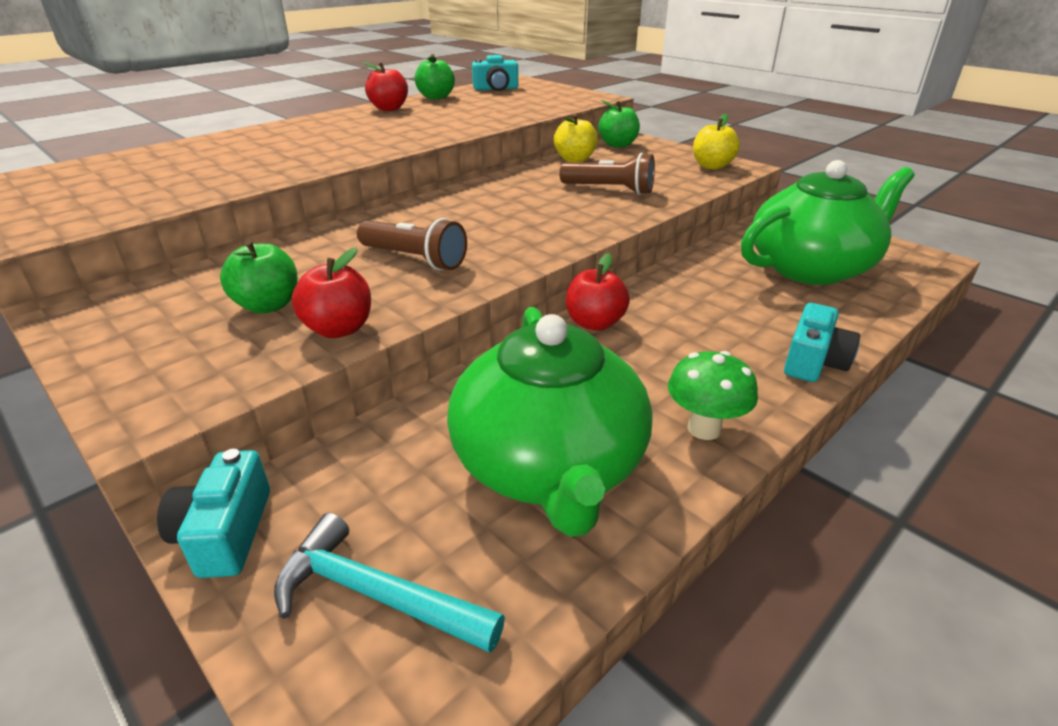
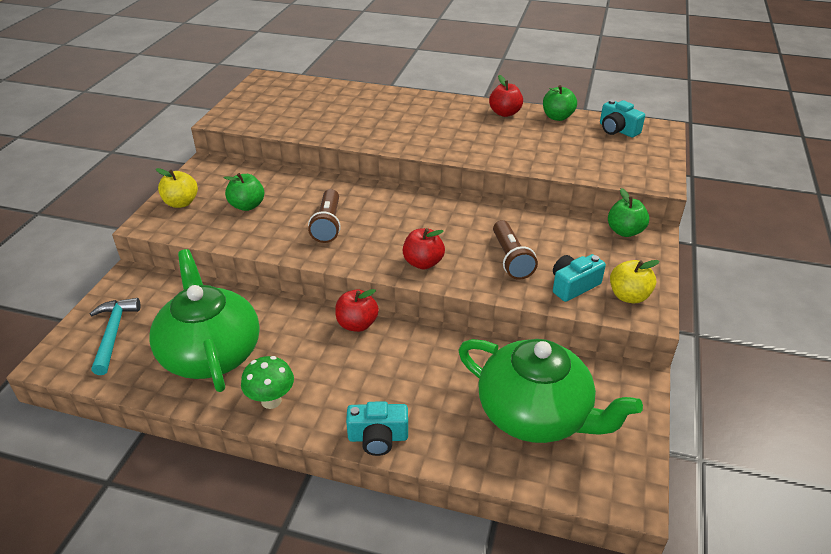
camera: 60 degrees right, 5 degrees up
turquoise camera [157,449,270,578] -> turquoise camera moved to [553,254,606,302]
red apple [292,247,371,338] -> red apple moved to [403,228,445,269]
green teapot [447,307,653,537] -> green teapot turned 105 degrees clockwise [150,249,260,392]
yellow apple [554,114,598,162] -> yellow apple moved to [156,168,198,208]

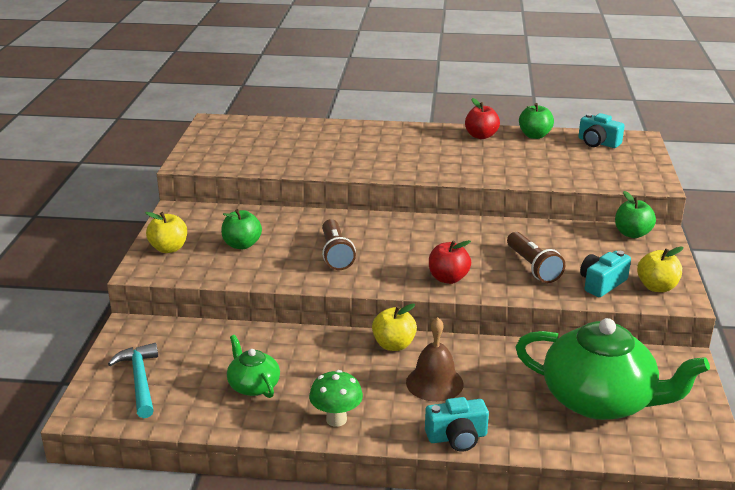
camera: 10 degrees left, 10 degrees down
green teapot [150,249,260,392] -> green teapot [227,335,280,398], size x0.49
red apple [335,289,379,332] -> yellow apple [372,303,417,351]
none -> brown bell [406,317,464,402]

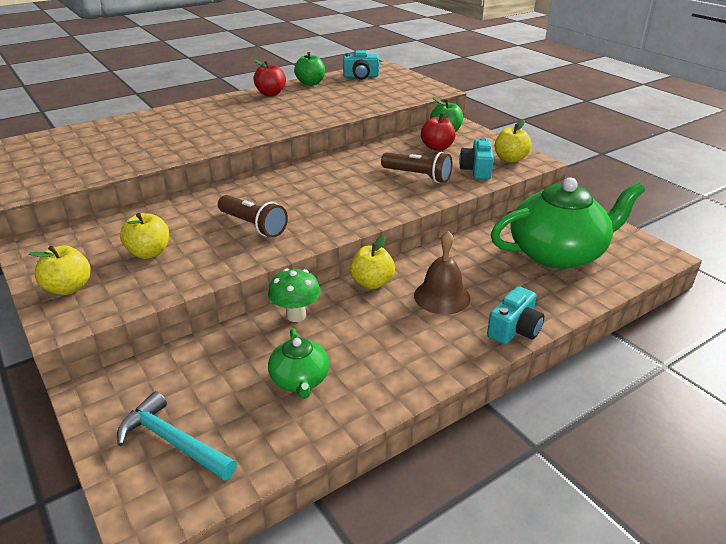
camera: 40 degrees left, 5 degrees up
green apple [221,209,262,249] -> yellow apple [120,213,169,259]
green teapot [227,335,280,398] -> green teapot turned 120 degrees counterclockwise [268,328,329,399]
green mushroom [309,370,363,427] -> green mushroom moved to [268,268,320,322]
red apple [429,240,471,284] -> red apple moved to [421,110,456,151]

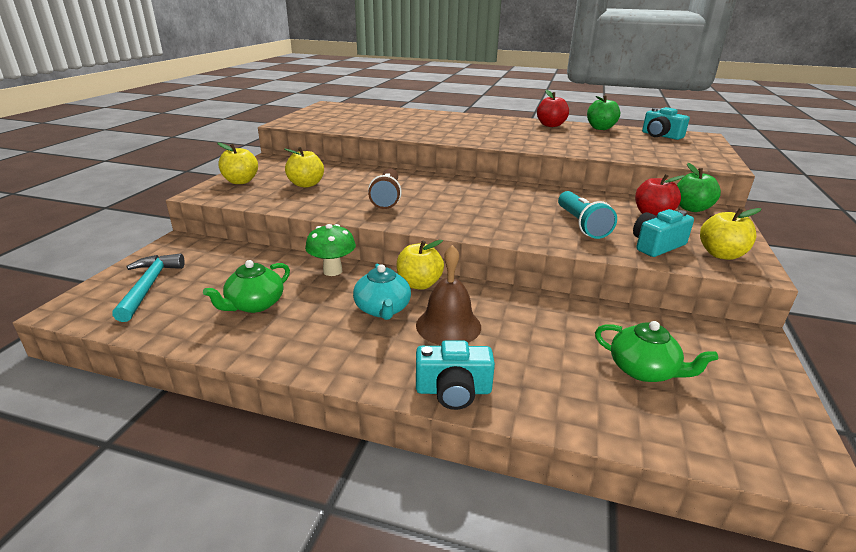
camera: 50 degrees right, 5 degrees down
brown flashlight [381,152,453,183] -> turquoise flashlight [558,191,617,239]
green teapot [491,177,645,269] -> green teapot [595,321,718,382], size x0.49
none -> turquoise teapot [353,264,411,320]

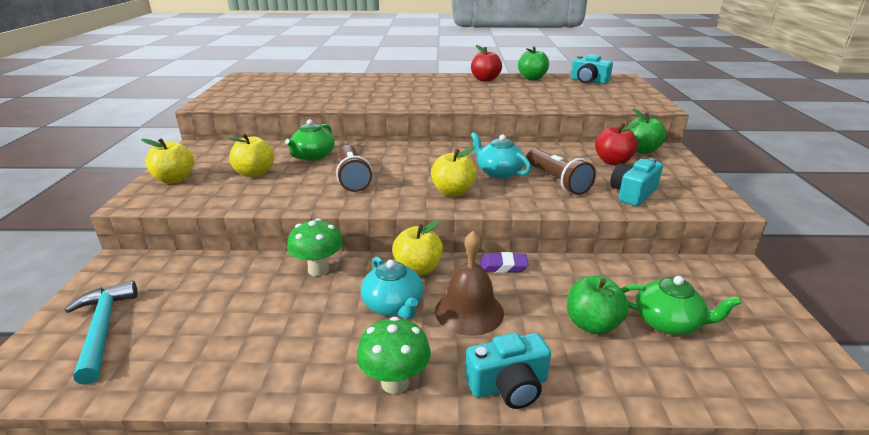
camera: 15 degrees left, 0 degrees up
green teapot [203,260,290,313] -> green teapot moved to [285,119,335,161]
turquoise flashlight [558,191,617,239] -> brown flashlight [526,149,596,195]
yellow apple [700,208,761,260] -> yellow apple moved to [431,147,476,197]
none -> green mushroom [357,317,431,394]
none -> turquoise teapot [471,132,531,179]
none -> purple eraser [480,252,529,273]
none -> green apple [567,276,629,334]

